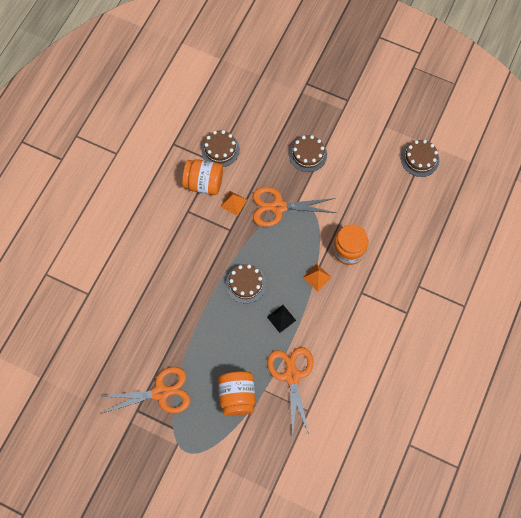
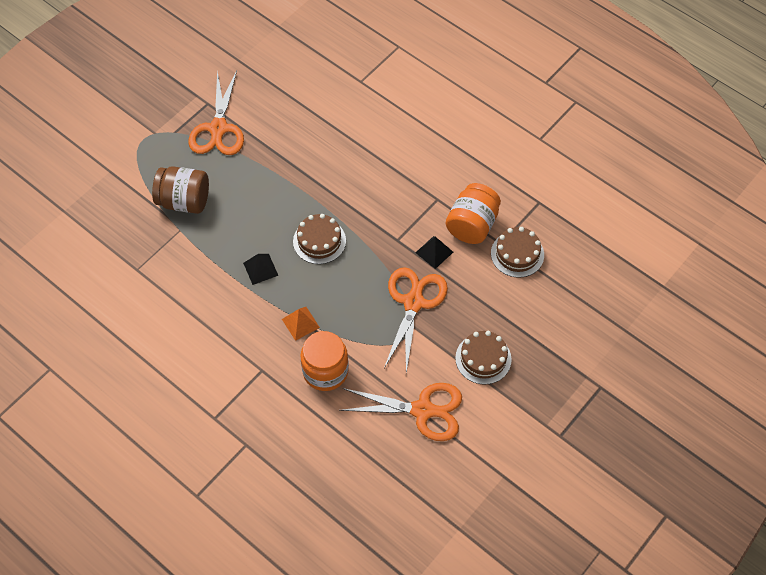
camera: 105 degrees right, 10 degrees down
orange jar [218,371,255,416] -> brown jar [152,166,209,214]
orange pyramid [220,191,247,216] -> black pyramid [415,236,453,269]
orange scissors [267,347,313,438] -> orange scissors moved to [339,383,462,441]
brown cake [401,140,439,177] -> none

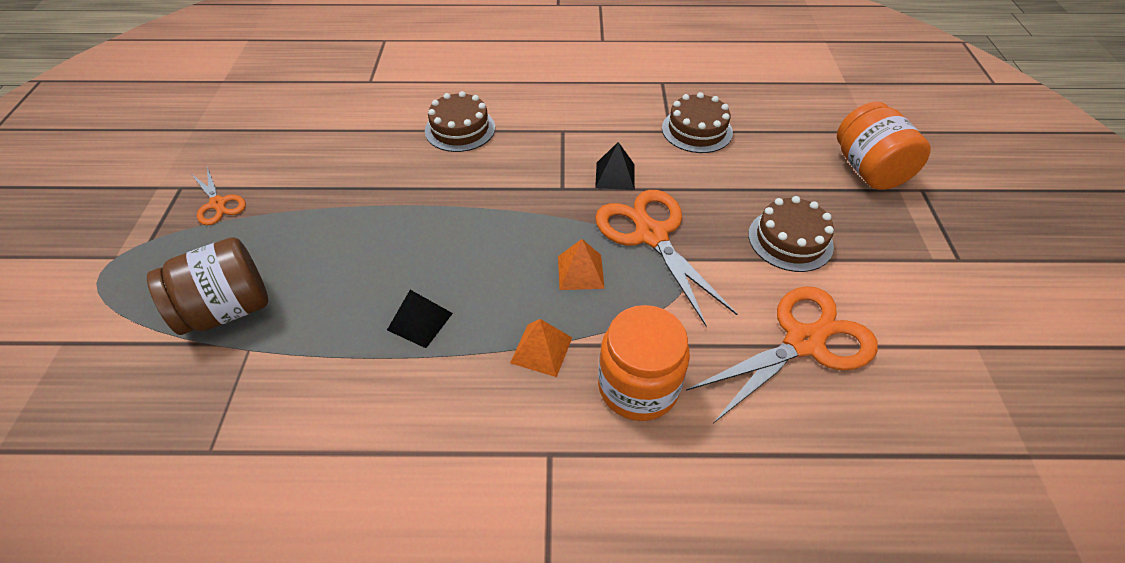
camera: 40 degrees left, 10 degrees down
orange scissors [188,70,244,155] -> orange scissors [192,167,246,225], size x0.53
brown cake [293,214,346,264] -> brown cake moved to [425,91,495,152]
orange jar [446,183,501,244] -> orange jar moved to [837,102,931,190]
none -> orange pyramid [558,239,605,290]

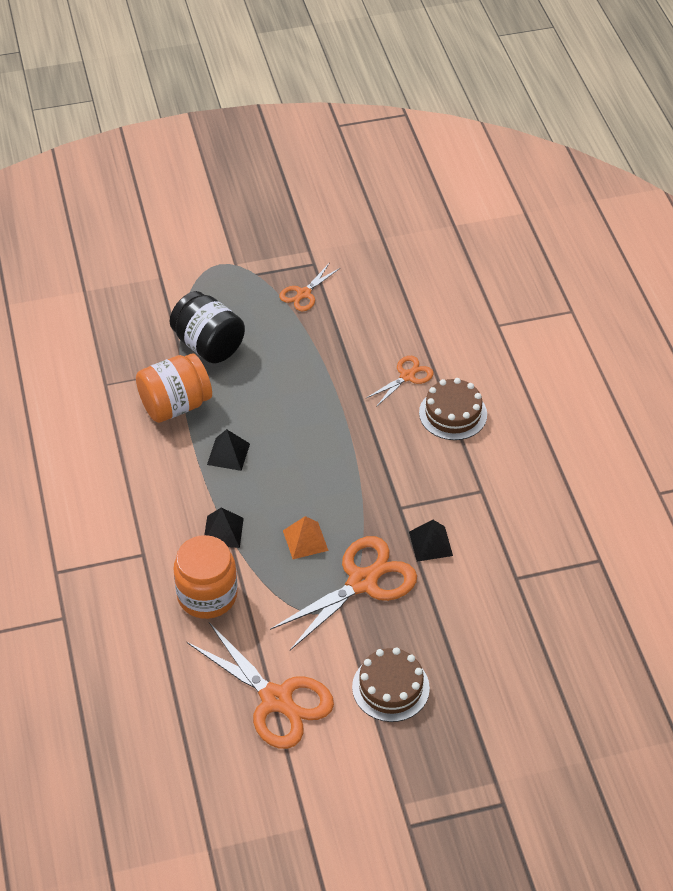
camera: 75 degrees right, 0 degrees up
brown jar [147,237,268,335] -> black jar [170,291,245,363]
orange pyramid [510,319,572,377] -> black pyramid [204,507,244,548]
brown cake [662,92,733,153] -> none
orange jar [837,102,931,190] -> orange jar moved to [136,353,212,423]
none -> orange scissors [366,356,433,407]

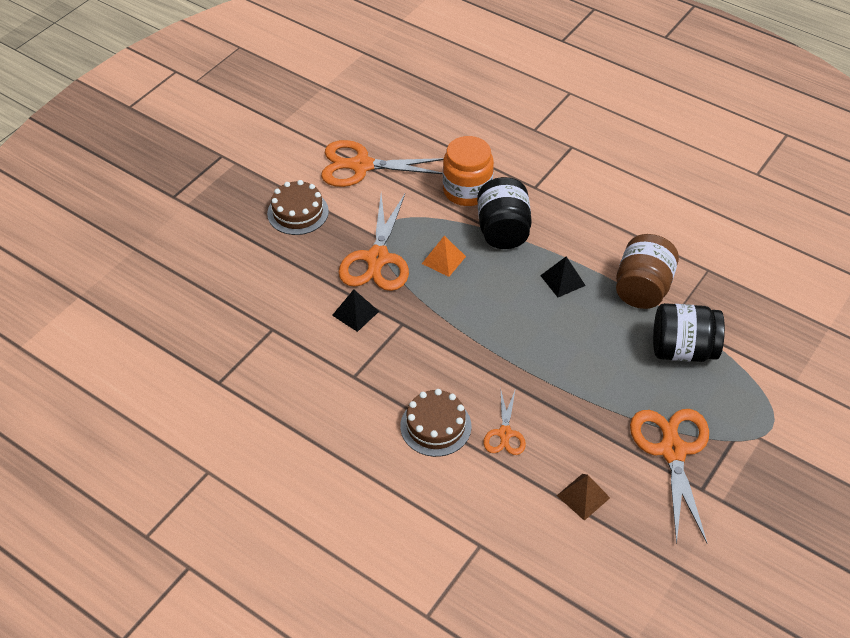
camera: 140 degrees right, 0 degrees up
orange jar [136,353,212,423] -> brown jar [616,234,679,309]
black pyramid [204,507,244,548] -> black jar [477,177,532,249]
orange scissors [279,264,340,311] -> orange scissors [630,409,709,544], size x1.88
none -> brown pyramid [557,474,610,521]

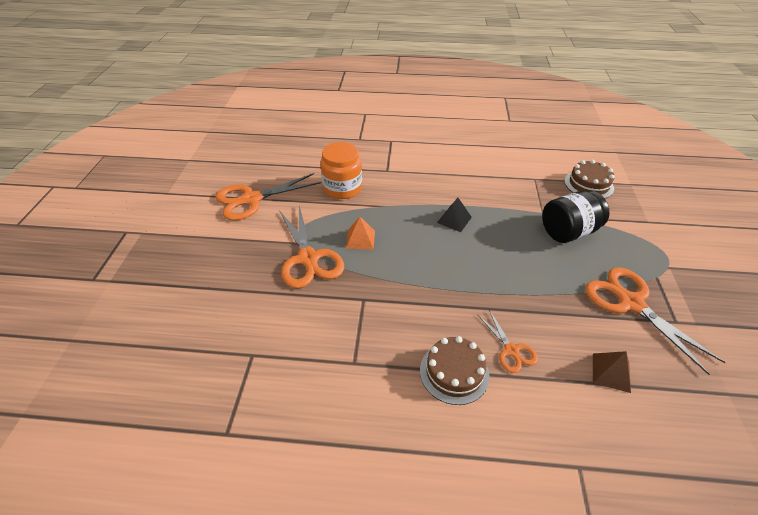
camera: 30 degrees left, 5 degrees down
brown cake [267,180,329,235] -> brown cake moved to [564,160,614,199]
black pyramid [332,290,379,332] -> none
black jar [477,177,532,249] -> none
brown jar [616,234,679,309] -> none

